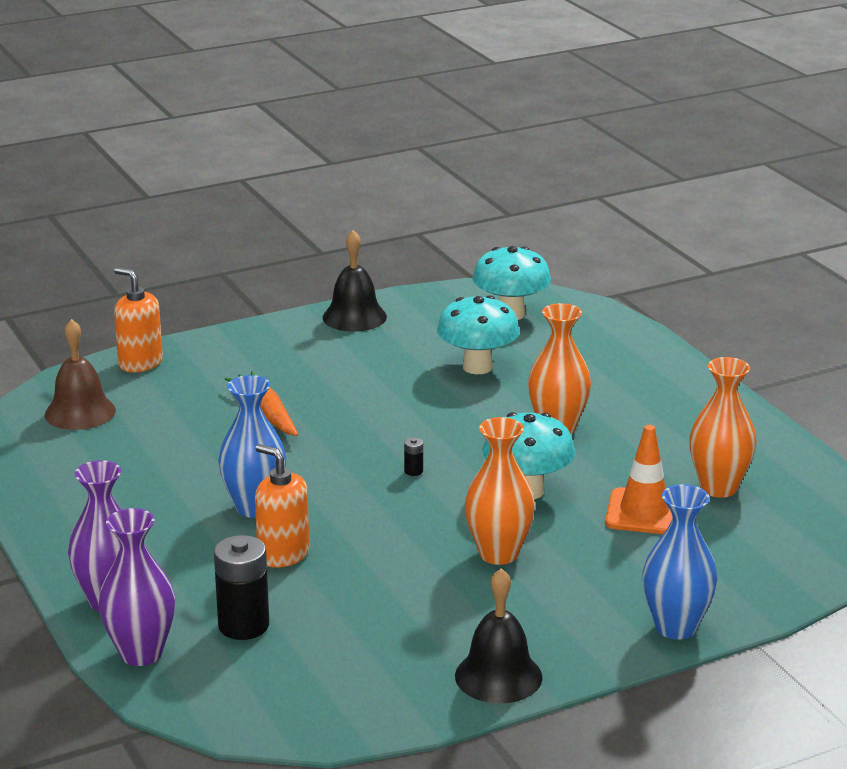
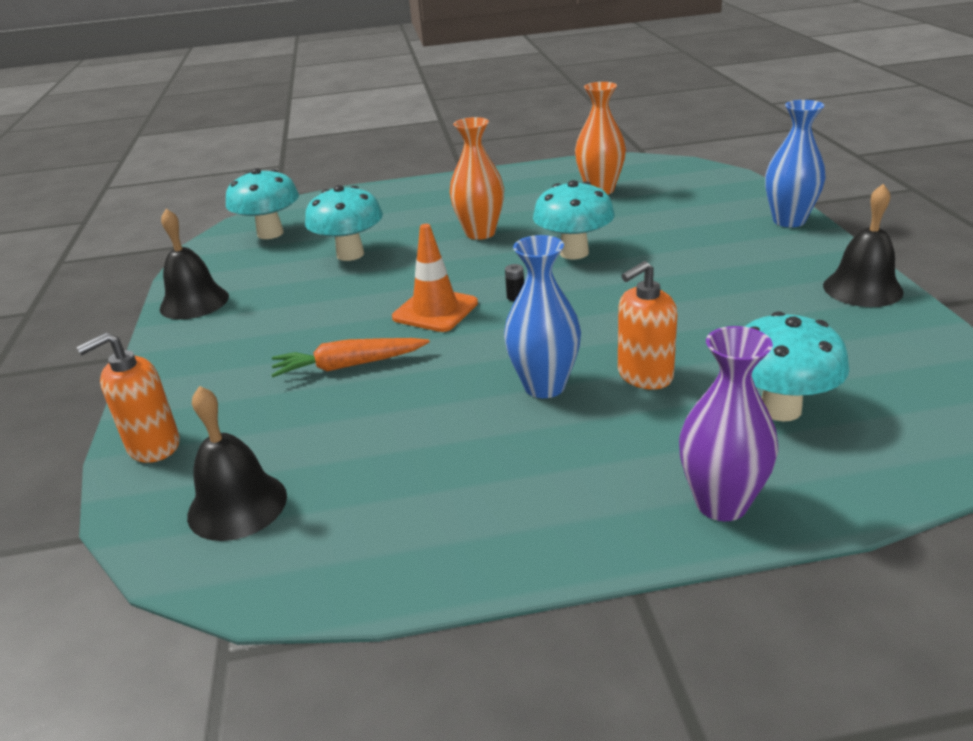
camera: 70 degrees left, 5 degrees up
brown bell [45,319,116,430] -> black bell [187,386,287,541]
purple vase [99,508,175,666] -> none
black battery [214,535,269,640] -> turquoise mushroom [745,311,849,422]
orange vase [465,417,535,565] -> none
orange traffic cone [605,425,673,534] -> orange traffic cone moved to [392,224,478,332]

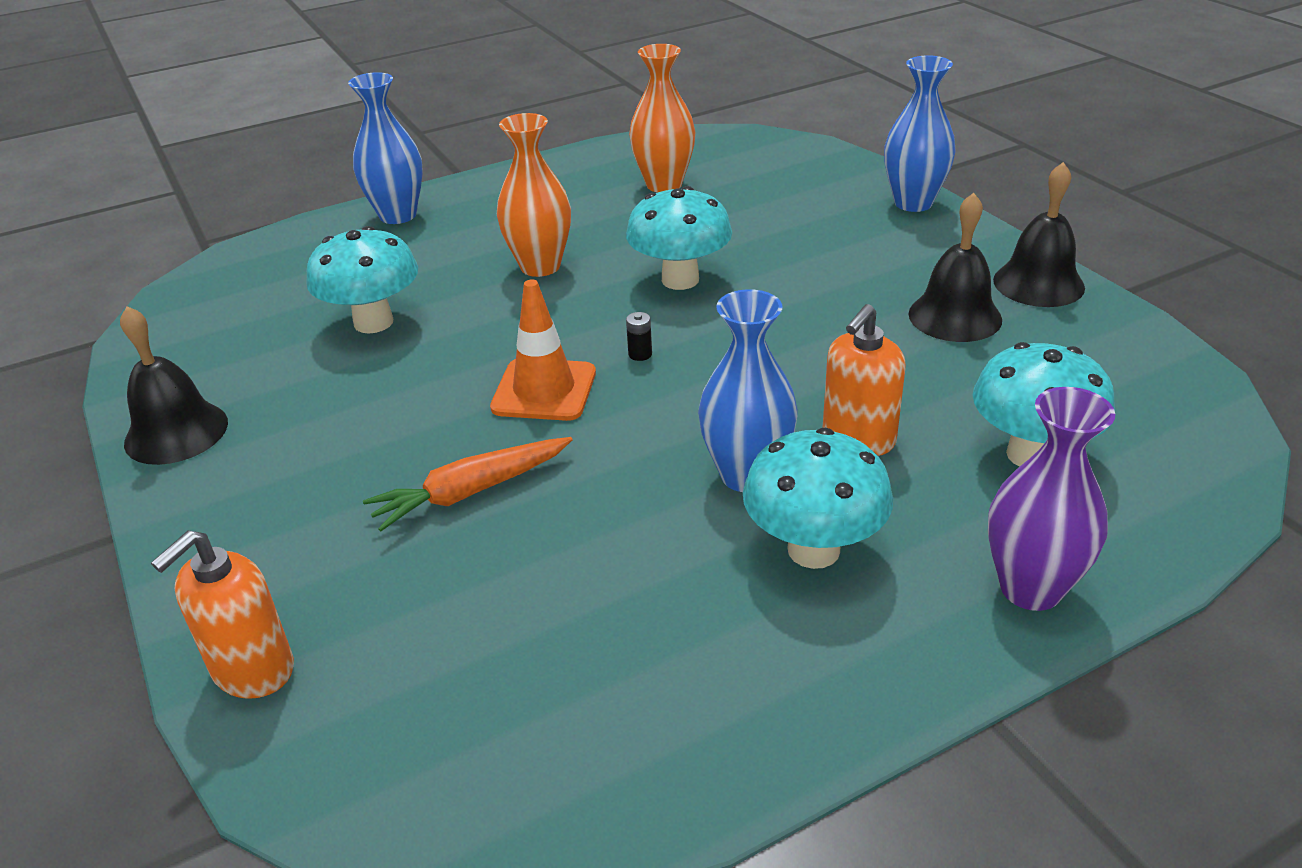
camera: 20 degrees left, 5 degrees up
black bell [187,386,287,541] -> black bell moved to [908,193,1002,342]
turquoise mushroom [226,168,299,239] -> turquoise mushroom moved to [743,428,893,569]
none -> blue vase [348,72,423,224]

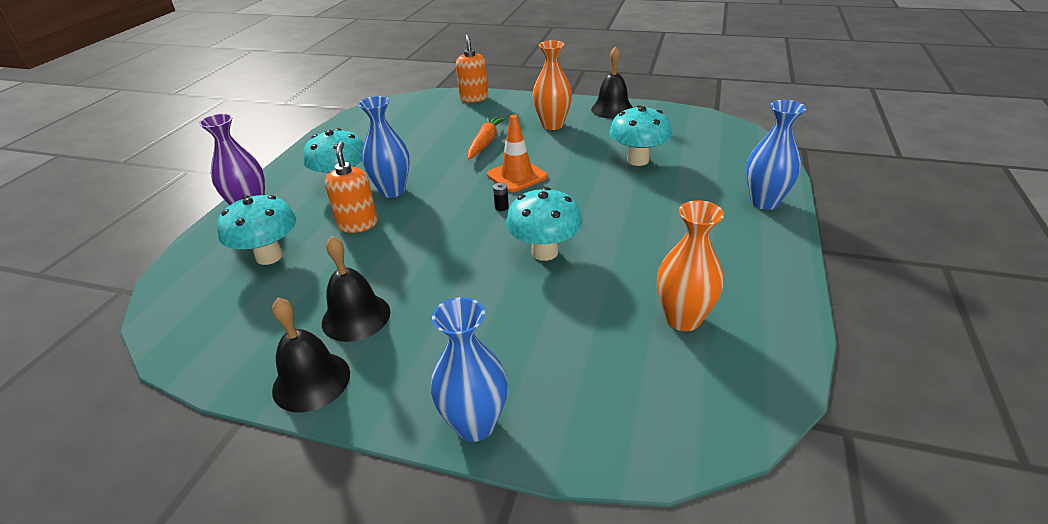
camera: 135 degrees right, 0 degrees up
orange vase [497,113,571,277] -> orange vase moved to [532,40,572,130]

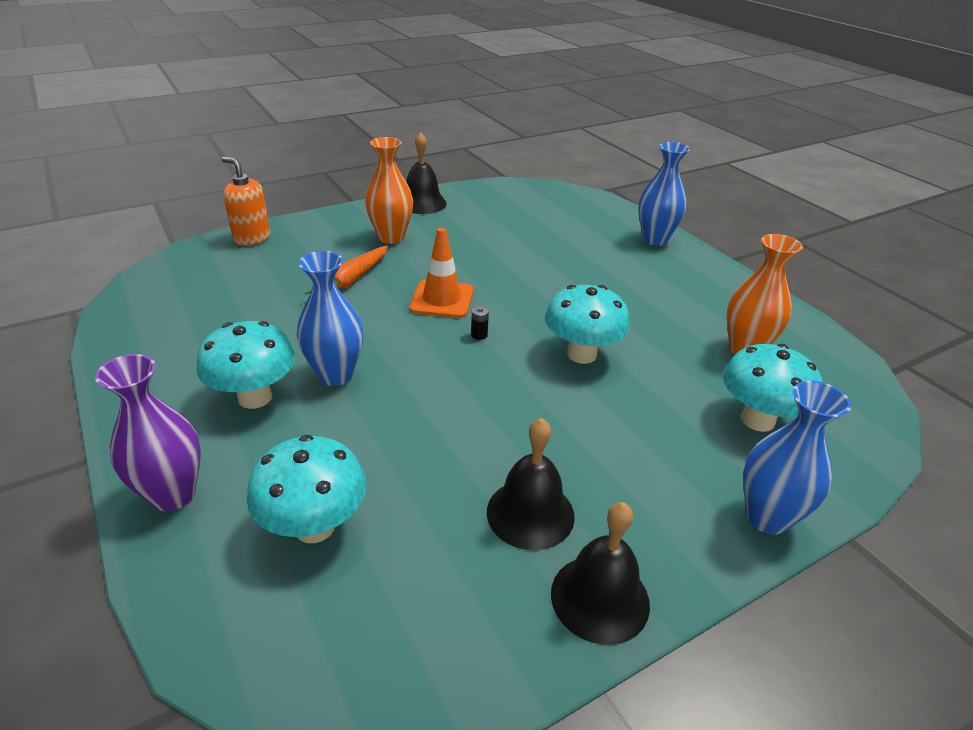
camera: 50 degrees left, 0 degrees up
orange soap dispenser [325,142,378,233] -> none
orange carrot [467,116,506,159] -> orange carrot turned 120 degrees counterclockwise [305,246,388,295]
turquoise mushroom [609,105,672,166] -> turquoise mushroom moved to [723,344,822,432]

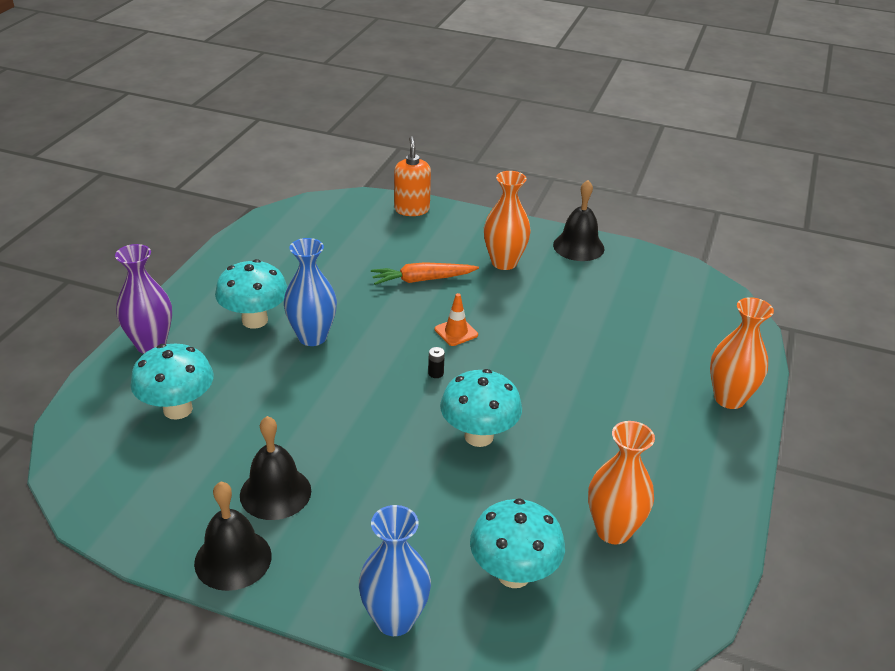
camera: 50 degrees right, 0 degrees up
orange traffic cone [409,228,474,318] -> orange traffic cone [435,293,478,346], size x0.63
blue vase [638,142,690,246] -> orange vase [710,297,774,409]

